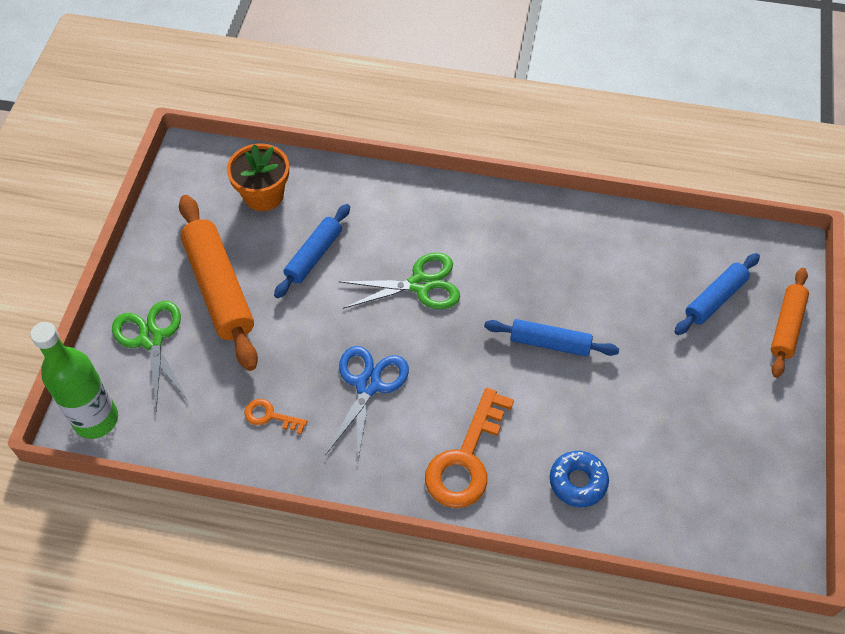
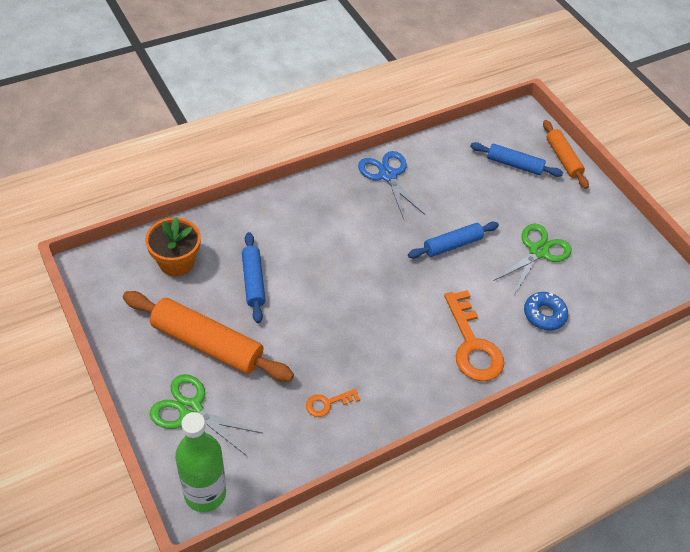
camera: 45 degrees left, 5 degrees down
blue scissors [325,346,409,460] -> blue scissors moved to [358,151,425,219]
green scissors [338,253,460,309] -> green scissors moved to [493,223,572,295]
blue rolling pin [674,253,760,335] -> blue rolling pin turned 75 degrees counterclockwise [470,142,563,177]

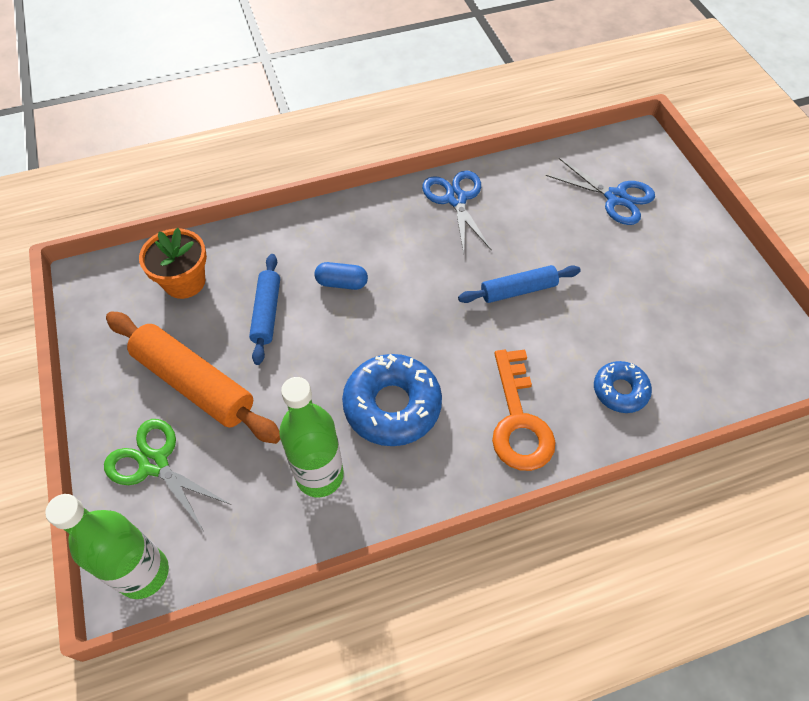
camera: 15 degrees right, 5 degrees up
orange key [306,389,360,417] -> green bottle [279,377,344,498]
blue rolling pin [470,142,563,177] -> blue scissors [546,158,655,225]
green scissors [493,223,572,295] -> none
orange rolling pin [543,120,589,189] -> none
none -> blue capsule [314,262,368,290]
none -> blue donut [342,354,442,446]

